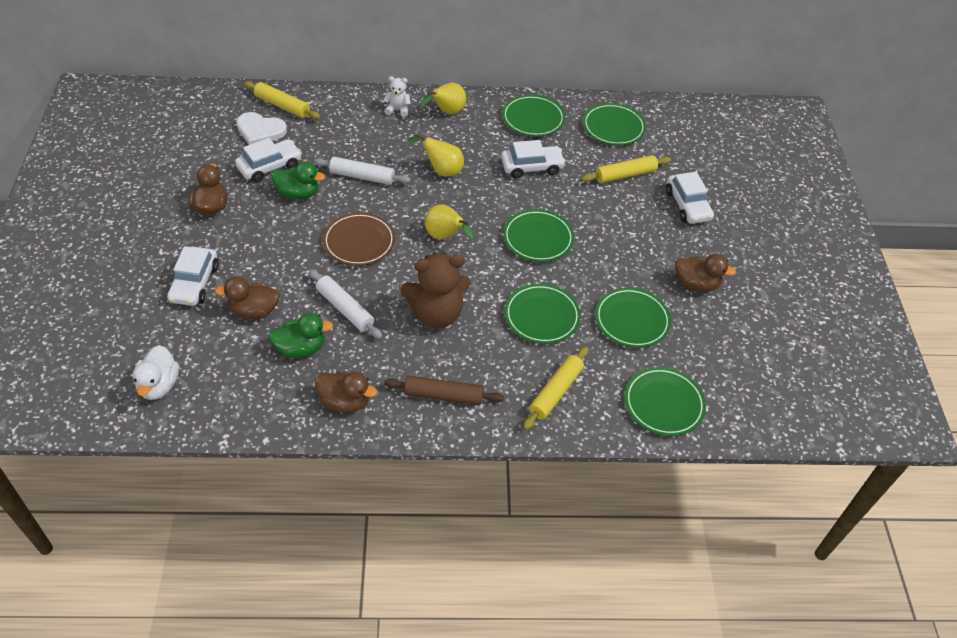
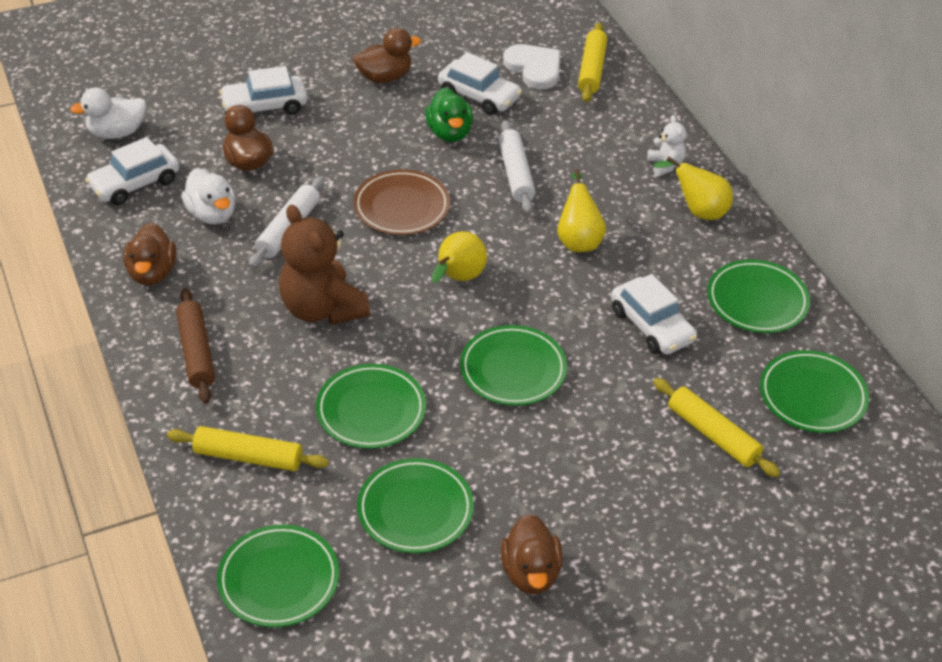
camera: 70 degrees right, 5 degrees down
white heart [236,112,287,145] -> white heart turned 150 degrees clockwise [503,44,561,89]
green duck [269,313,333,358] -> white duck [181,169,235,224]
white car [666,172,714,224] -> white car moved to [85,137,179,205]

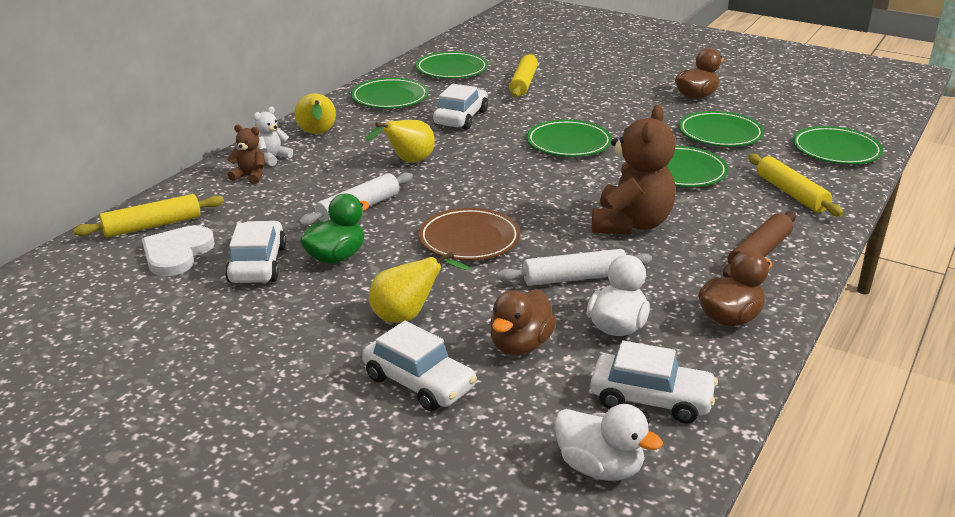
camera: 125 degrees left, 15 degrees down
brown duck [353,28,421,83] -> none
yellow pear [432,231,487,283] -> yellow pear moved to [369,252,470,323]
none -> brown teddy bear [227,125,265,184]

